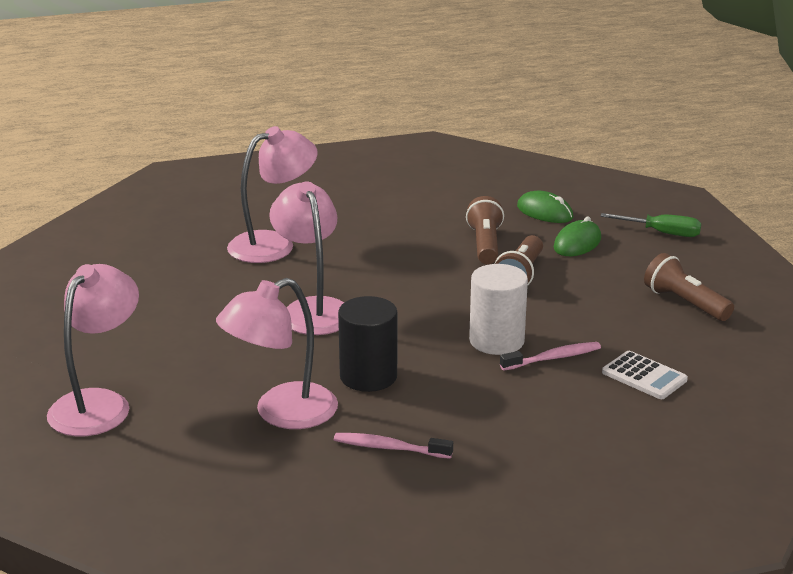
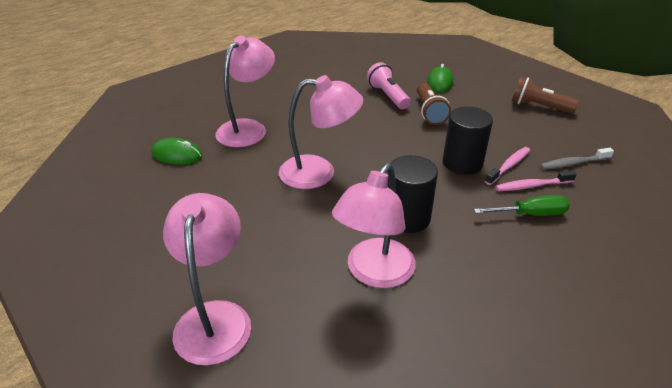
camera: 25 degrees left, 10 degrees up
pink lamp [269,181,344,335] -> pink lamp turned 135 degrees clockwise [279,75,363,189]
pink toothbrush [334,433,453,459] -> pink toothbrush moved to [495,170,577,191]
brown flashlight [466,196,504,265] -> pink flashlight [367,62,411,109]
white cylinder [469,264,528,355] -> black cylinder [443,107,493,175]
green mouse [517,191,573,223] -> green mouse moved to [151,138,203,165]
green screwdriver [600,213,701,237] -> green screwdriver moved to [474,195,570,216]
white calculator [602,351,688,399] -> grey toothbrush [540,148,614,170]

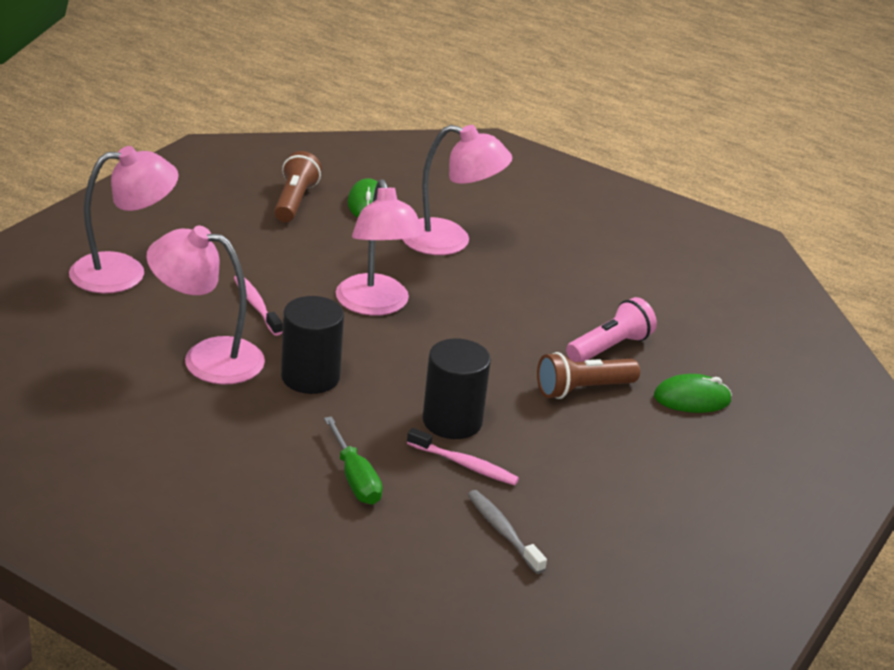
camera: 70 degrees right, 5 degrees down
pink toothbrush [495,170,577,191] -> pink toothbrush moved to [234,276,283,336]
brown flashlight [512,77,579,114] -> brown flashlight moved to [274,151,322,222]

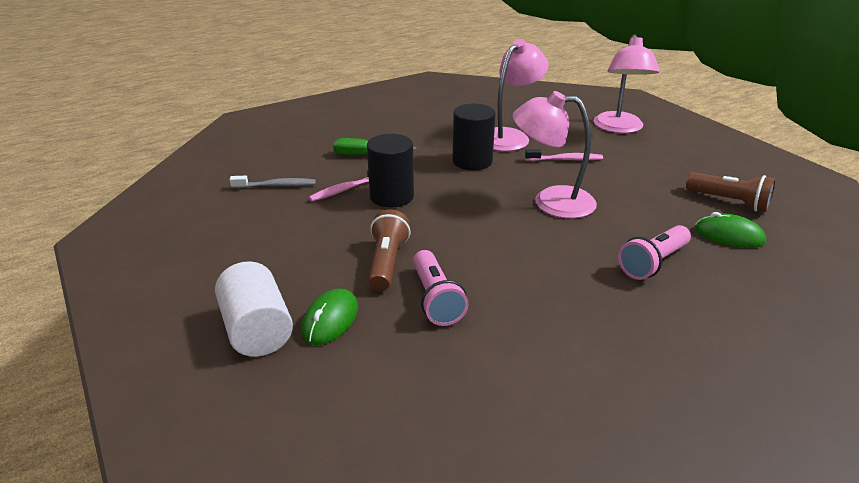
camera: 120 degrees right, 0 degrees up
pink lamp [402,125,512,255] -> pink flashlight [618,225,691,280]
none -> white cylinder [215,261,293,357]

